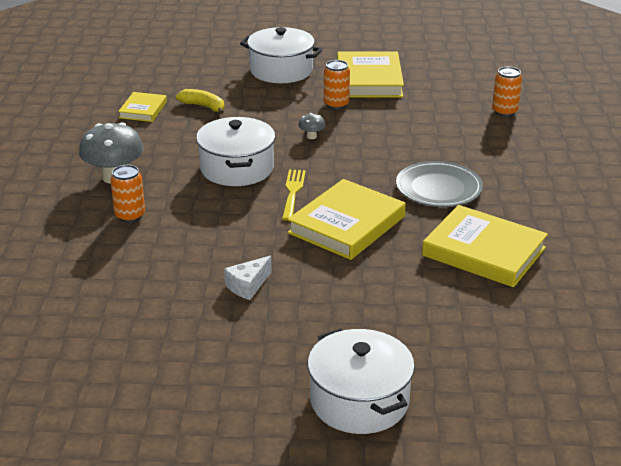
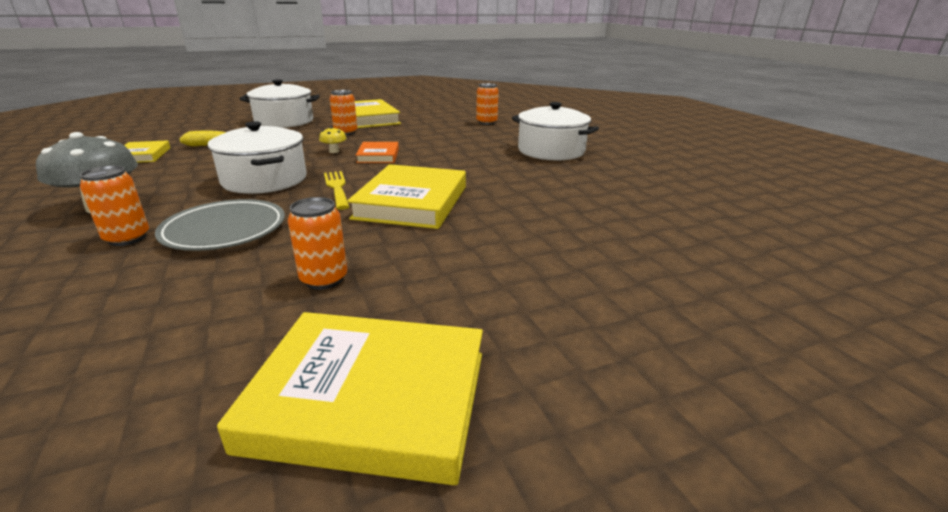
camera: 25 degrees left, 5 degrees down
white cheese [224,256,272,300] -> orange can [288,197,347,290]
grey mushroom [298,113,325,139] -> yellow mushroom [319,126,346,153]
white pot [308,328,415,434] -> white pot moved to [512,102,599,160]
grey plate [396,161,483,207] -> grey plate moved to [155,199,285,251]
yellow book [422,205,548,287] -> yellow book moved to [217,312,483,485]
none -> orange book [356,142,399,163]

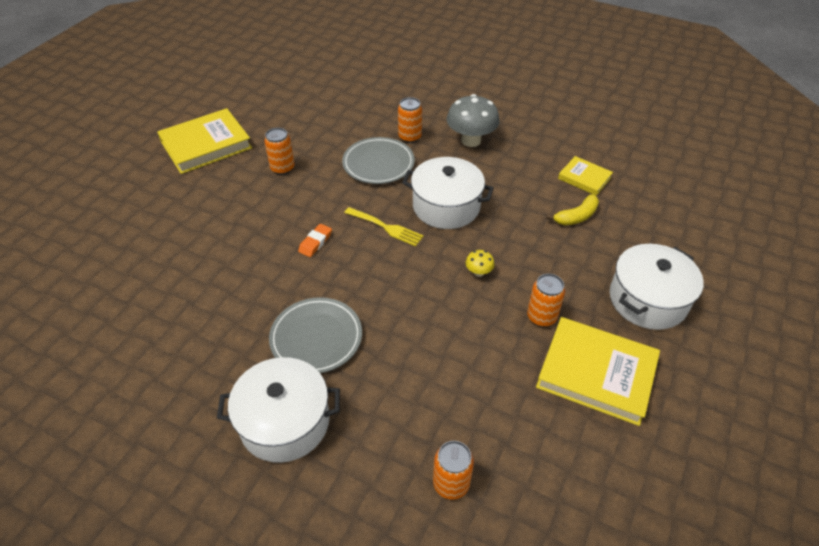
camera: 140 degrees right, 20 degrees up
yellow book [347,164,466,229] -> orange eraser [298,224,332,257]
orange book [356,142,399,163] -> none
none -> grey plate [269,297,362,373]

